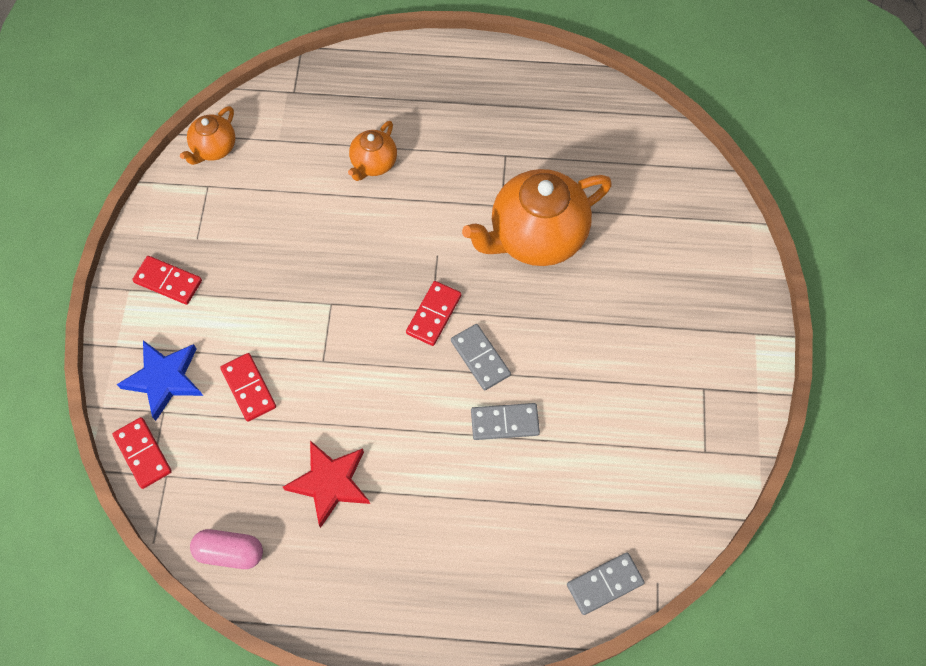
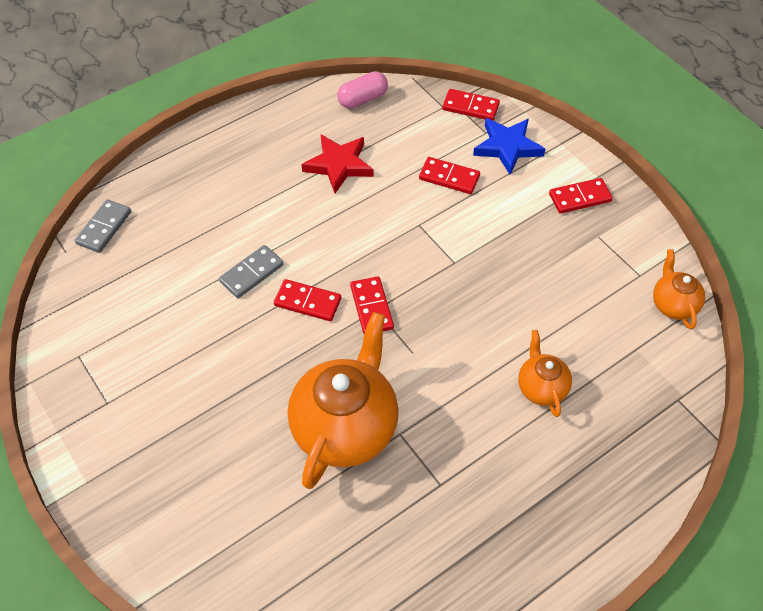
camera: 140 degrees right, 10 degrees down
grey domino [451,324,511,391] -> red domino [274,279,341,321]

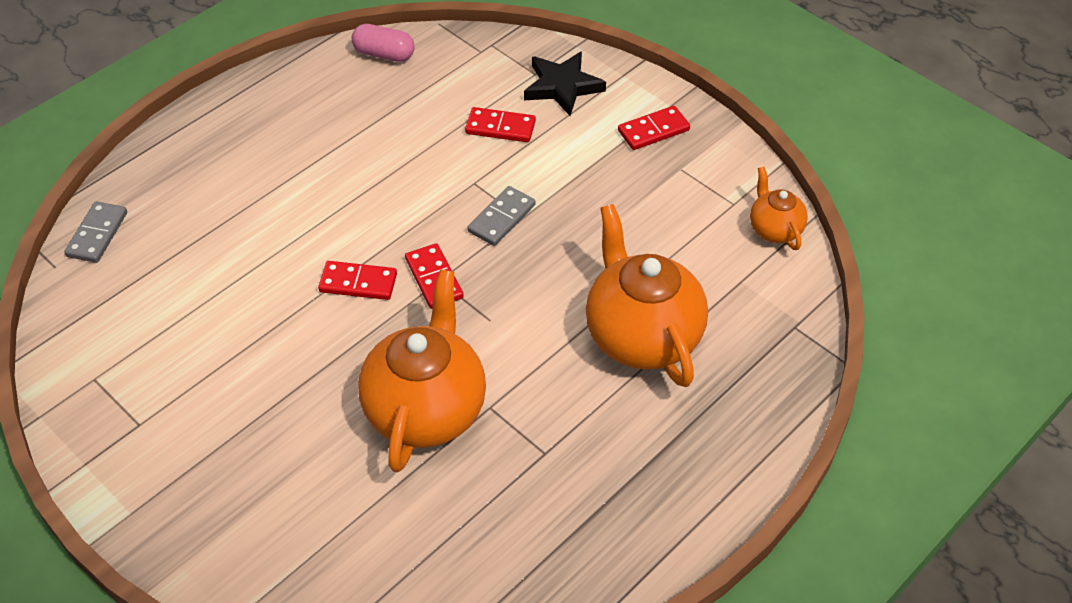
camera: 10 degrees left, 5 degrees down
grey domino [219,245,284,298] -> grey domino moved to [467,186,535,246]
red star [301,135,374,193] -> none
pink capsule [337,71,388,109] -> pink capsule turned 60 degrees clockwise [352,24,415,62]
red domino [442,89,500,120] -> none
blue star [473,118,545,175] -> black star [524,51,606,116]
orange teapot [518,330,572,417] -> orange teapot [586,204,708,387], size x1.99

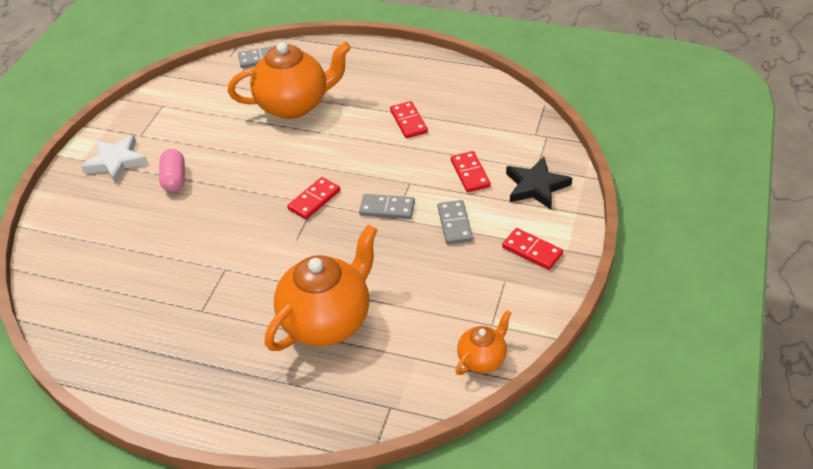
camera: 65 degrees right, 5 degrees down
red domino [318,261,397,300] -> red domino moved to [390,101,428,138]
pink capsule [352,24,415,62] -> pink capsule moved to [159,149,185,192]
orange teapot [358,269,486,472] -> orange teapot moved to [228,42,351,119]
none -> white star [81,134,148,184]
none -> grey domino [438,200,473,244]

